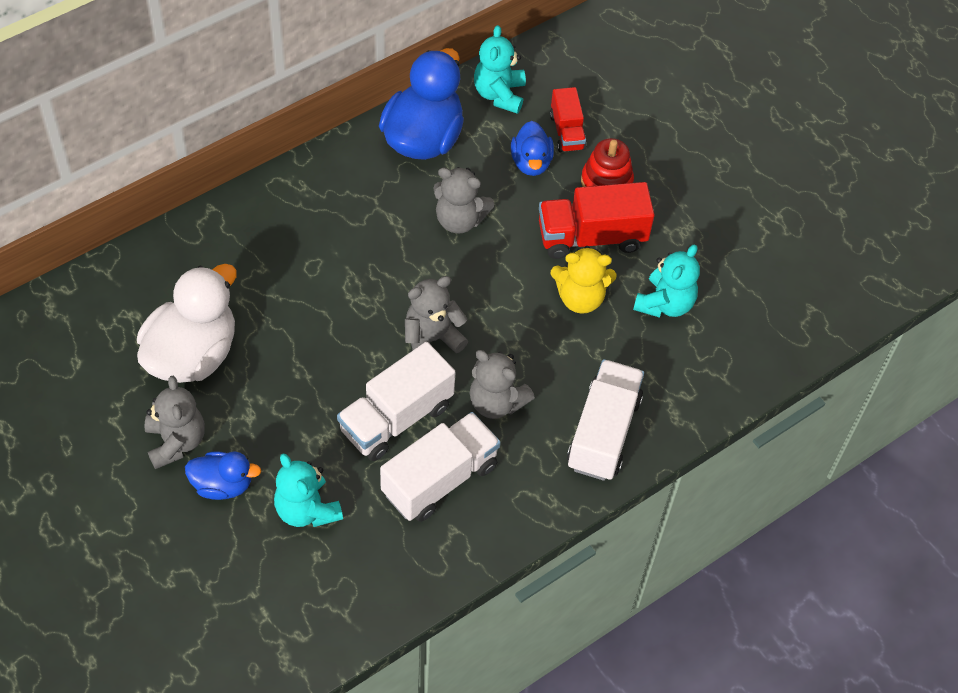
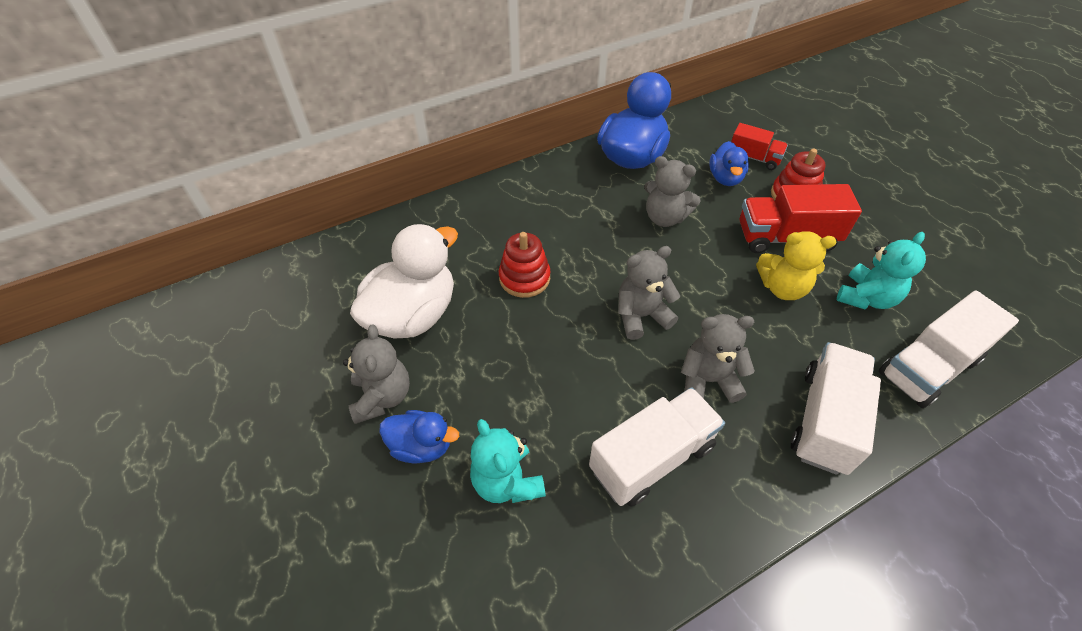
camera: 10 degrees right, 5 degrees down
white truck [337,342,455,461] -> white truck moved to [879,290,1019,408]
grey teddy bear [470,350,535,419] -> grey teddy bear turned 135 degrees clockwise [681,314,755,403]
turquoise teddy bear [474,25,526,114] -> none
red truck [550,87,586,152] -> red truck turned 60 degrees counterclockwise [731,123,788,170]
none -> red stacking toy [499,232,551,298]

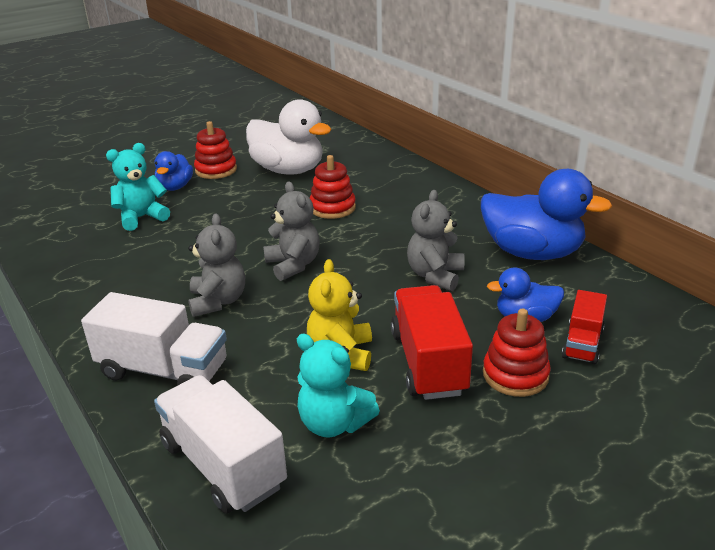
camera: 85 degrees right, 20 degrees down
grey teddy bear [343,325,410,424] -> red stacking toy [194,121,237,179]
white truck [589,387,725,507] -> none

